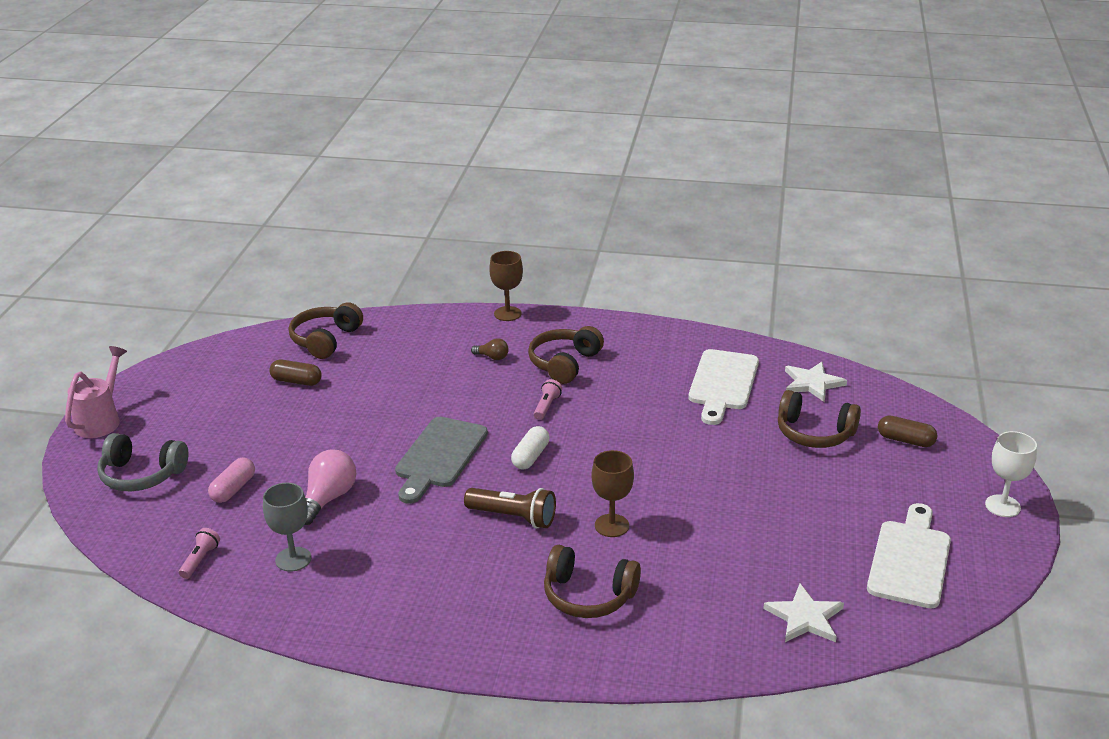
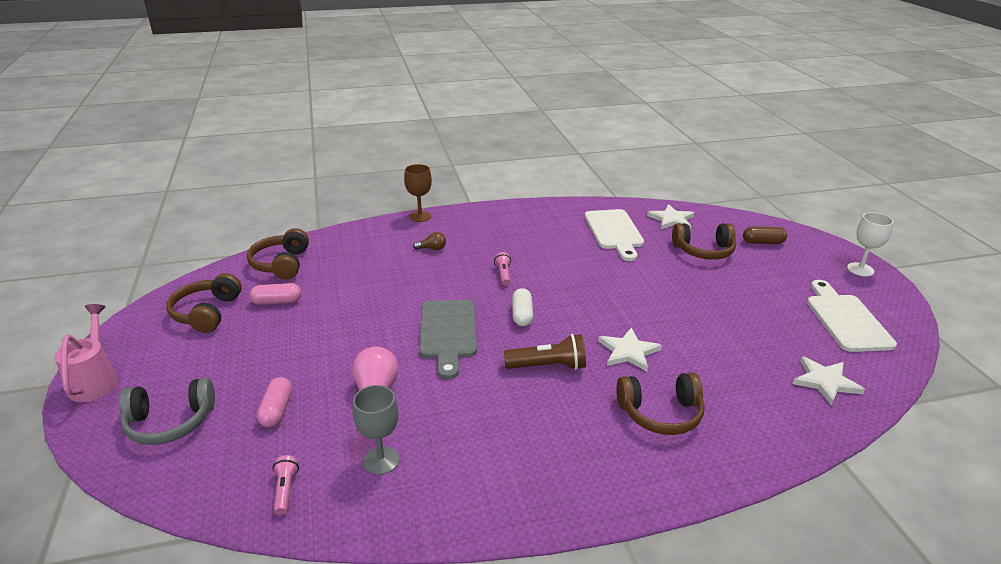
camera: 25 degrees left, 0 degrees up
brown capsule [270,360,322,386] -> pink capsule [250,283,301,305]
brown headphones [528,326,604,384] -> brown headphones moved to [166,273,242,333]
brown goblet [591,450,634,537] -> white star [598,328,662,371]

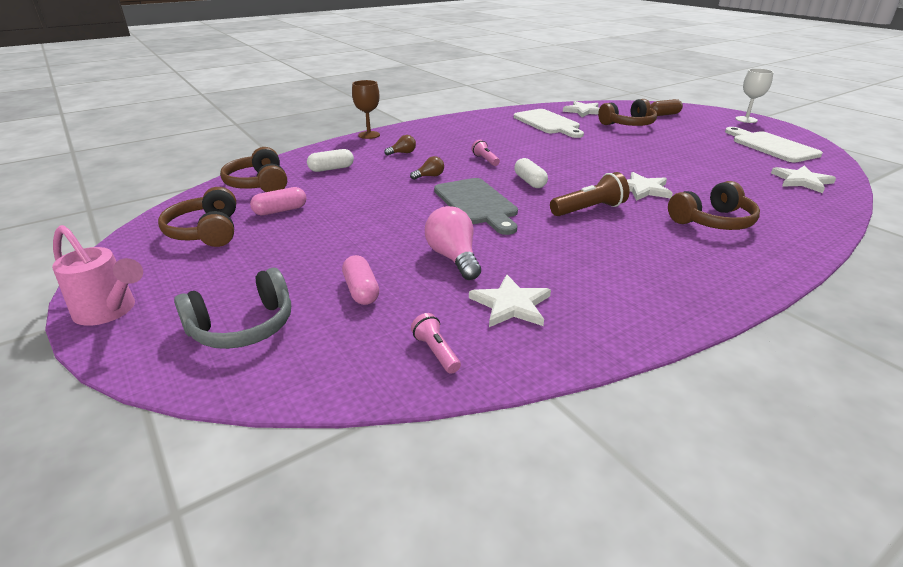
camera: 20 degrees left, 0 degrees up
pink watering can [55,304,117,402] -> pink watering can turned 150 degrees clockwise [52,225,143,326]
grey goblet [352,385,400,475] -> white star [469,274,551,327]
none -> white capsule [307,149,354,172]
none -> brown light bulb [410,156,444,180]

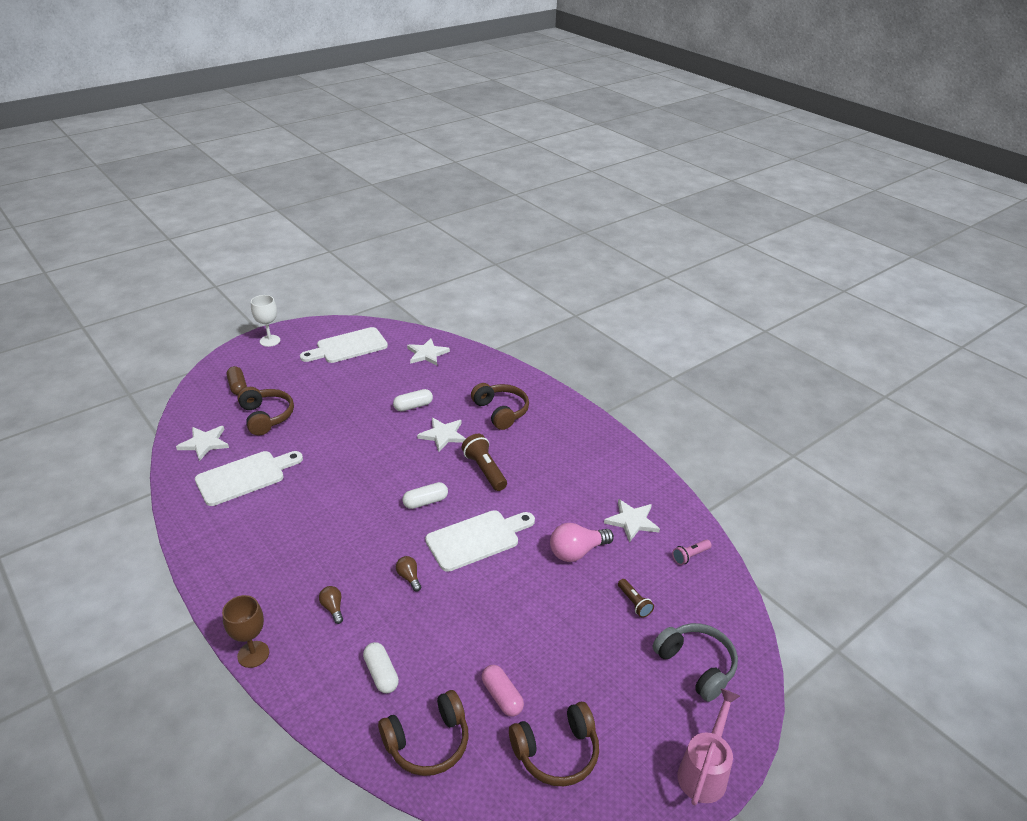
camera: 95 degrees left, 5 degrees up
pink capsule [342,255,379,305] -> brown flashlight [618,579,654,618]
grey cutting board [434,178,518,235] -> white cutting board [425,510,535,572]
pink flashlight [471,140,500,166] -> none
none -> white capsule [393,389,433,411]

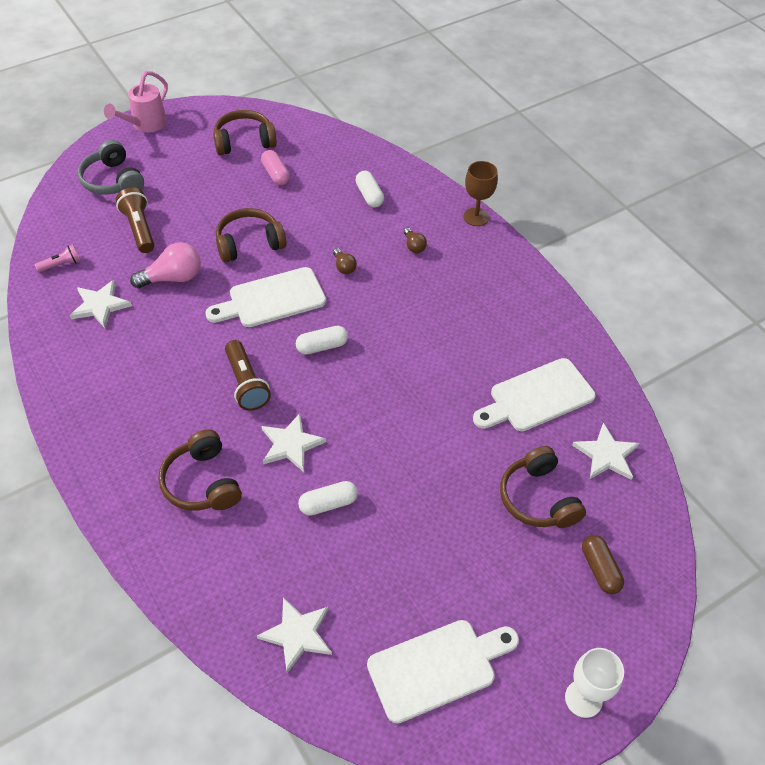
camera: 175 degrees left, 15 degrees up
brown headphones [378,690,469,776] -> brown headphones moved to [216,208,286,263]
brown flashlight [618,579,654,618] -> brown flashlight [116,188,154,253], size x1.70

